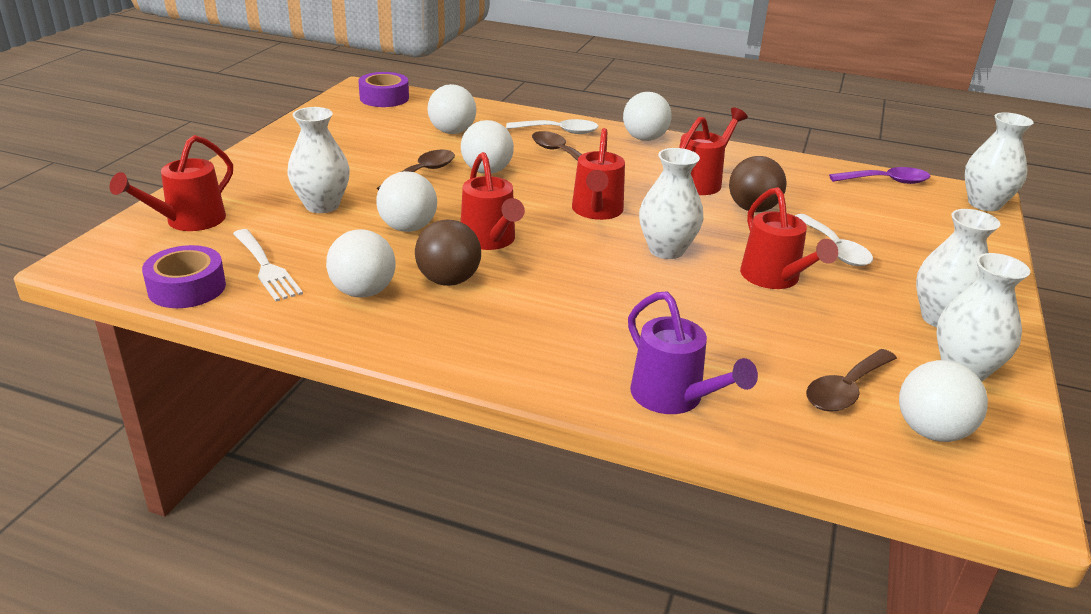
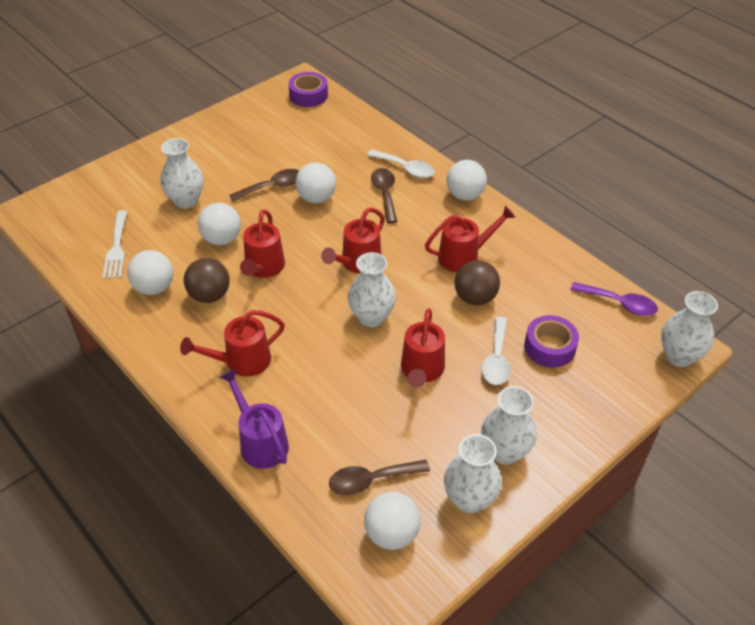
camera: 30 degrees right, 15 degrees up
red watering can [110,135,233,231] -> red watering can moved to [180,310,285,377]
purple tape [142,245,226,308] -> purple tape moved to [524,315,579,367]
white ball [427,84,476,134] -> none
purple watering can [628,291,758,414] -> purple watering can turned 150 degrees clockwise [220,369,289,469]

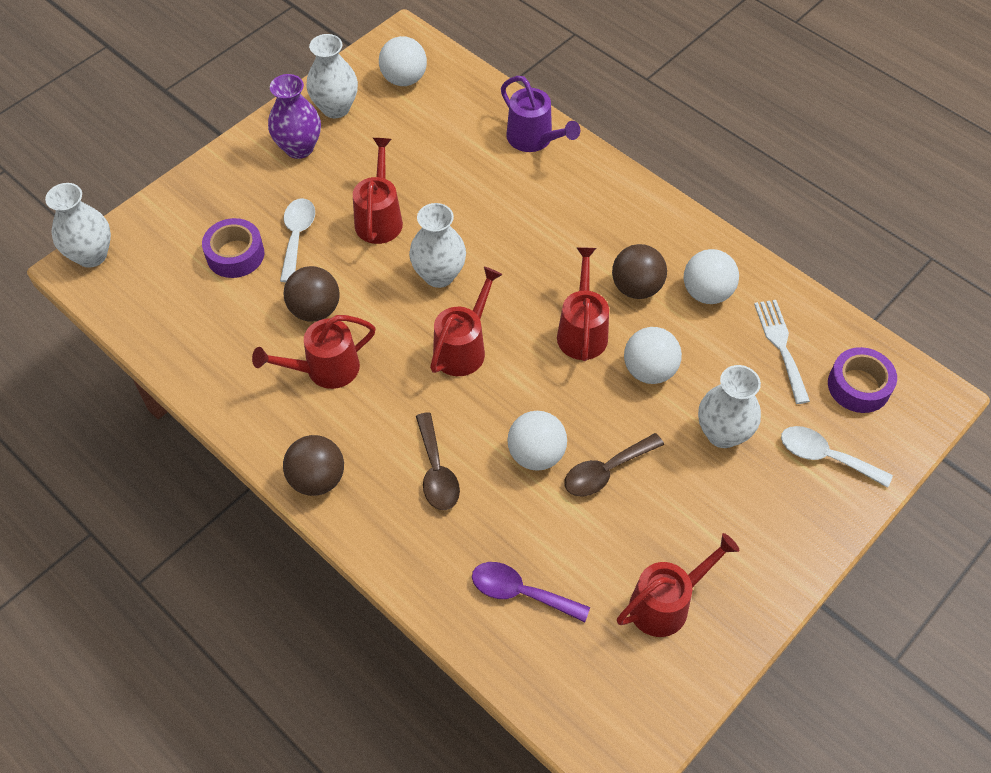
camera: 175 degrees right, 10 degrees up
red watering can [180,310,285,377] -> red watering can moved to [617,533,740,637]
purple tape [288,72,328,107] -> purple tape moved to [828,347,897,413]
brown spoon [329,460,430,495] -> none
white spoon [367,150,435,178] -> white spoon moved to [781,426,893,488]
white ball [446,160,487,201] -> brown ball [283,435,344,496]
white vase [481,386,537,465] -> purple vase [268,74,321,159]
purple spoon [570,282,658,316] -> purple spoon moved to [472,562,590,622]

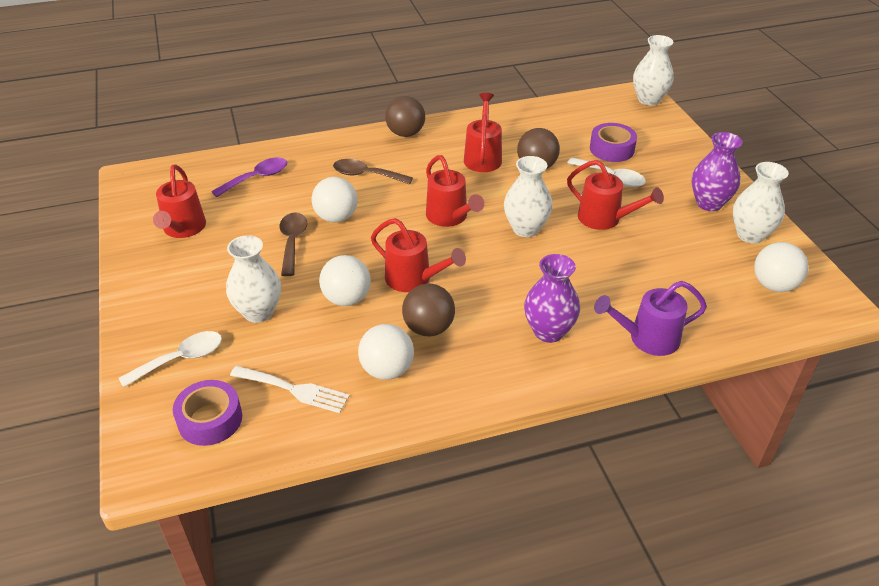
camera: 120 degrees right, 15 degrees down
none -> purple vase [524,254,580,343]

